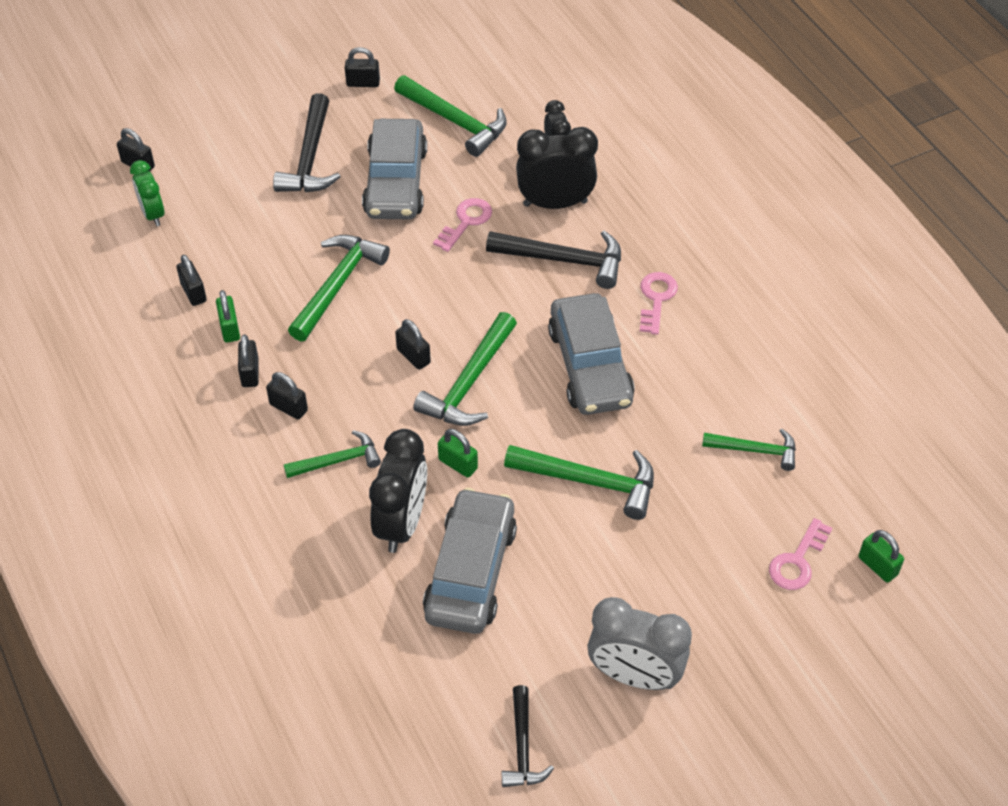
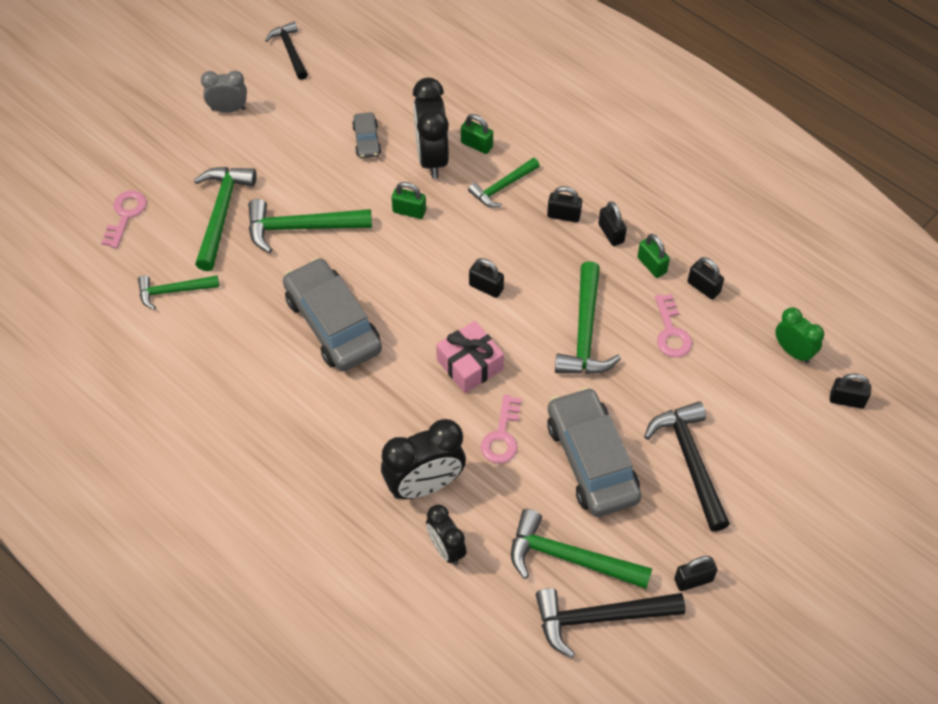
camera: 160 degrees right, 5 degrees up
green hammer [413,312,517,426] -> green hammer moved to [194,167,257,271]
grey car [423,488,517,634] -> grey car [352,112,381,158], size x0.47
black hammer [486,230,621,289] -> black hammer moved to [536,588,685,658]
grey clock [587,597,692,690] -> grey clock [201,71,247,113], size x0.61
pink key [640,272,678,335] -> pink key moved to [655,294,692,357]
green padlock [858,530,904,583] -> green padlock moved to [461,114,493,154]
none -> pink gift [436,321,504,393]

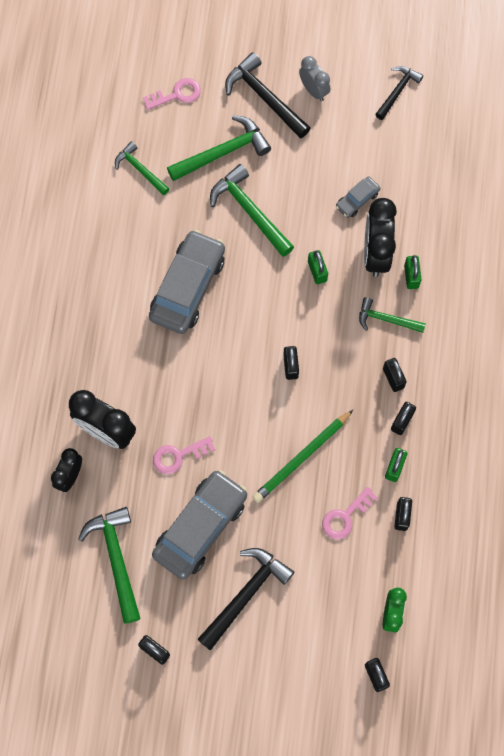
camera: 55 degrees right, 15 degrees up
black clock [413,78,449,179] -> black clock turned 45 degrees counterclockwise [364,198,397,277]
pink gift [436,321,504,393] -> none
black hammer [536,588,685,658] -> black hammer moved to [225,52,310,139]
green hammer [555,261,621,374] -> green pencil [252,410,353,503]

